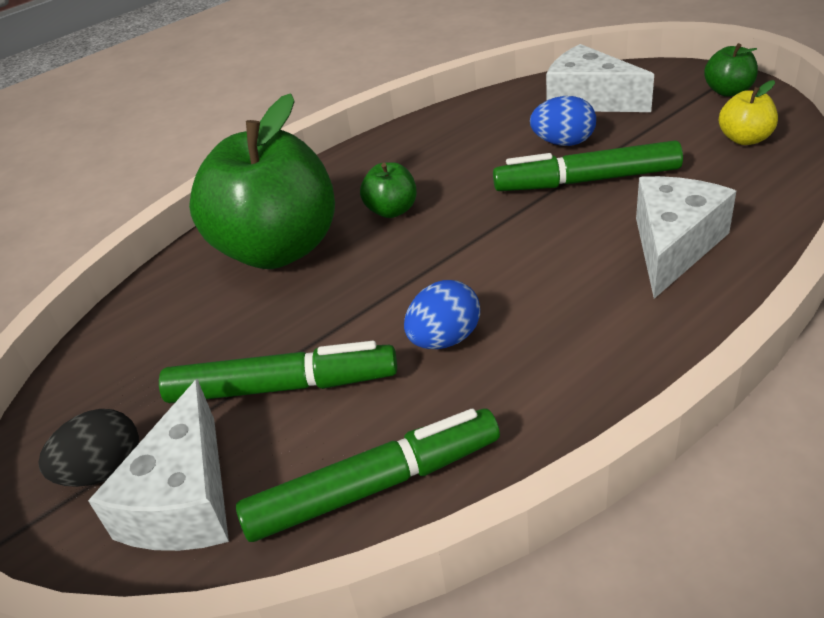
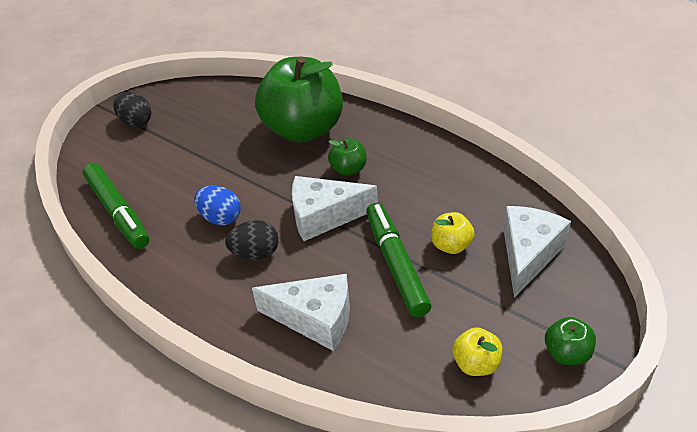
camera: 75 degrees right, 5 degrees up
white cheese [88,379,229,551] -> white cheese moved to [292,176,378,241]
green marker [159,341,397,403] -> none
blue egg [530,96,596,146] -> yellow apple [431,212,475,254]
none -> black egg [225,220,279,260]

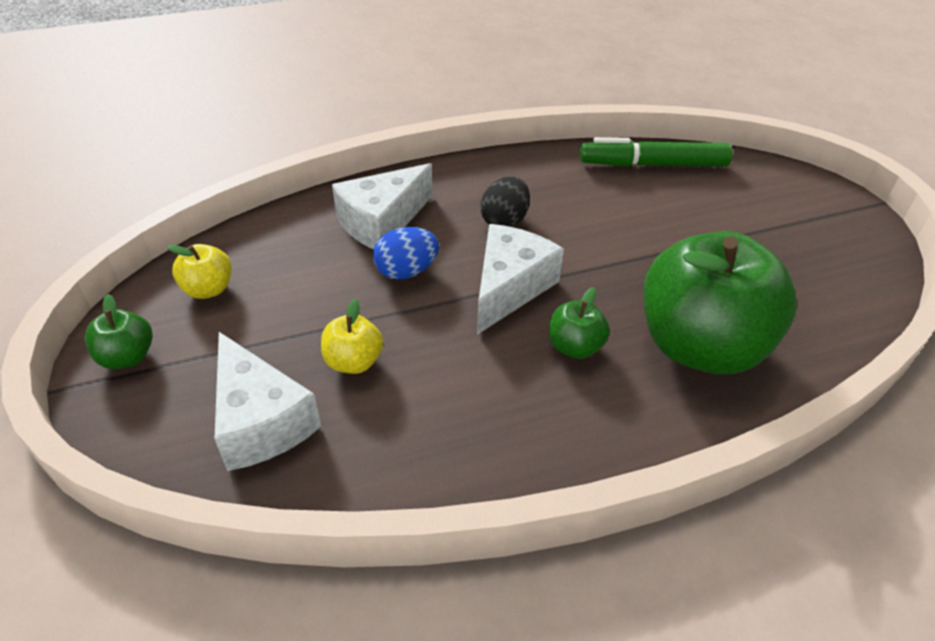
camera: 120 degrees right, 0 degrees up
black egg [113,92,152,127] -> none
blue egg [194,186,241,225] -> blue egg moved to [373,227,439,280]
green marker [366,203,431,317] -> none

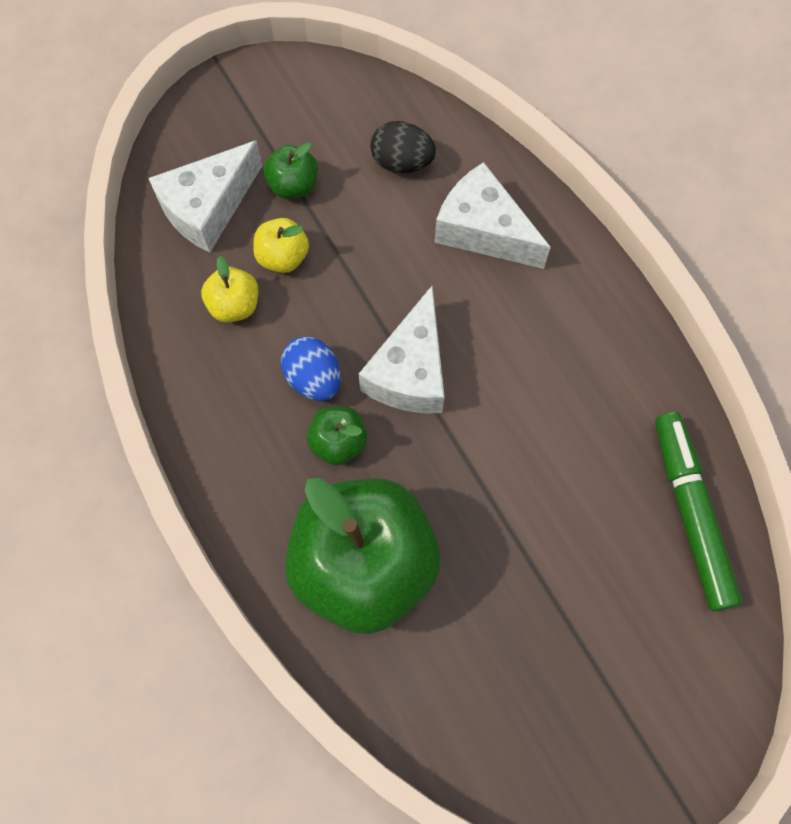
camera: 80 degrees right, 25 degrees up
green apple [84,294,153,369] -> green apple moved to [264,142,318,199]
yellow apple [167,244,232,299] -> yellow apple moved to [201,256,258,323]
blue egg [373,227,439,280] -> blue egg moved to [281,337,341,401]
white cheese [477,224,564,335] -> white cheese turned 90 degrees clockwise [358,286,444,413]
black egg [481,176,530,227] -> black egg moved to [370,121,436,173]

